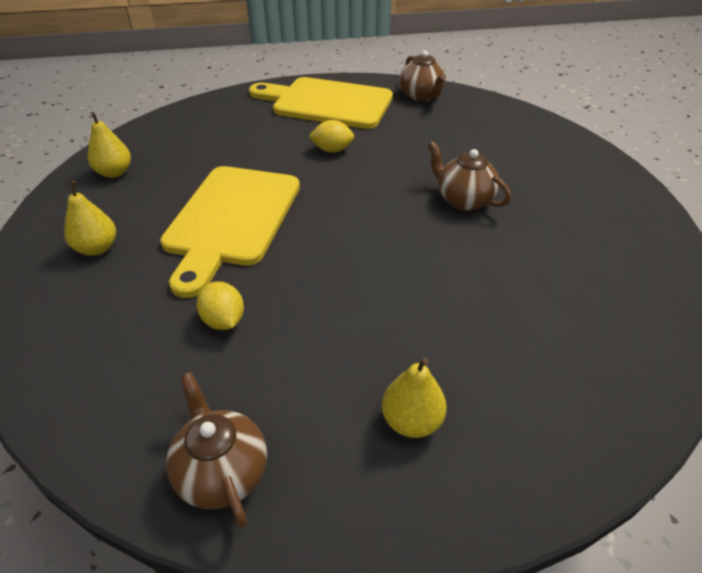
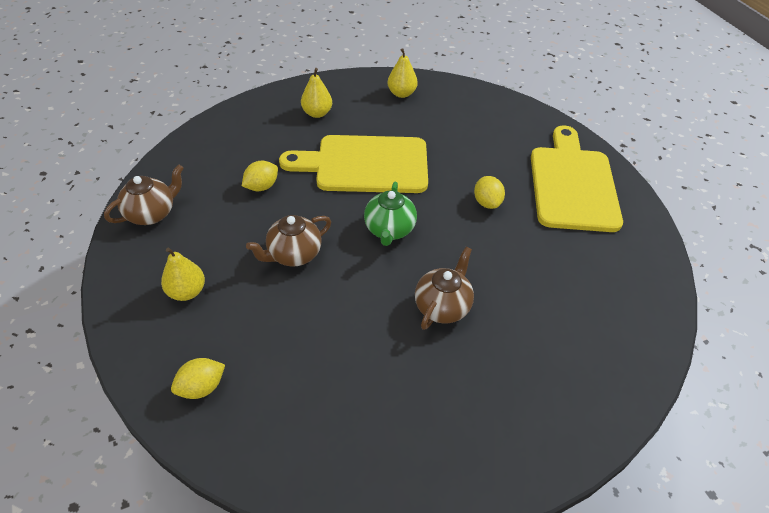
camera: 75 degrees right, 5 degrees up
brown teapot [399,51,446,101] -> brown teapot moved to [246,215,331,266]
none -> yellow lemon [171,358,225,399]
none -> green teapot [364,182,417,246]

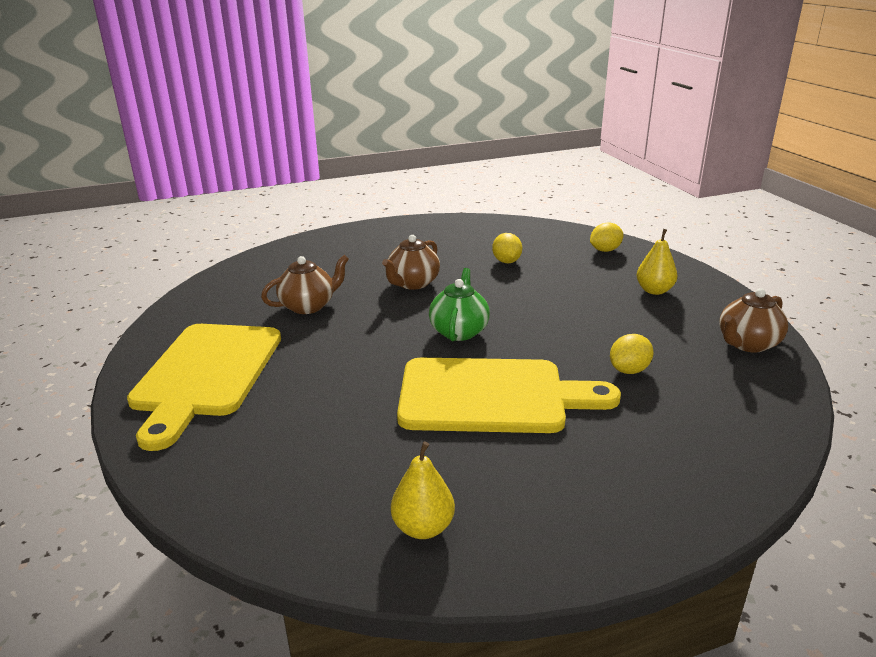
camera: 175 degrees left, 20 degrees down
brown teapot [246,215,331,266] -> brown teapot moved to [261,255,349,314]
yellow pear [301,68,332,118] -> none
yellow lemon [474,176,505,209] -> yellow lemon moved to [492,233,522,263]

